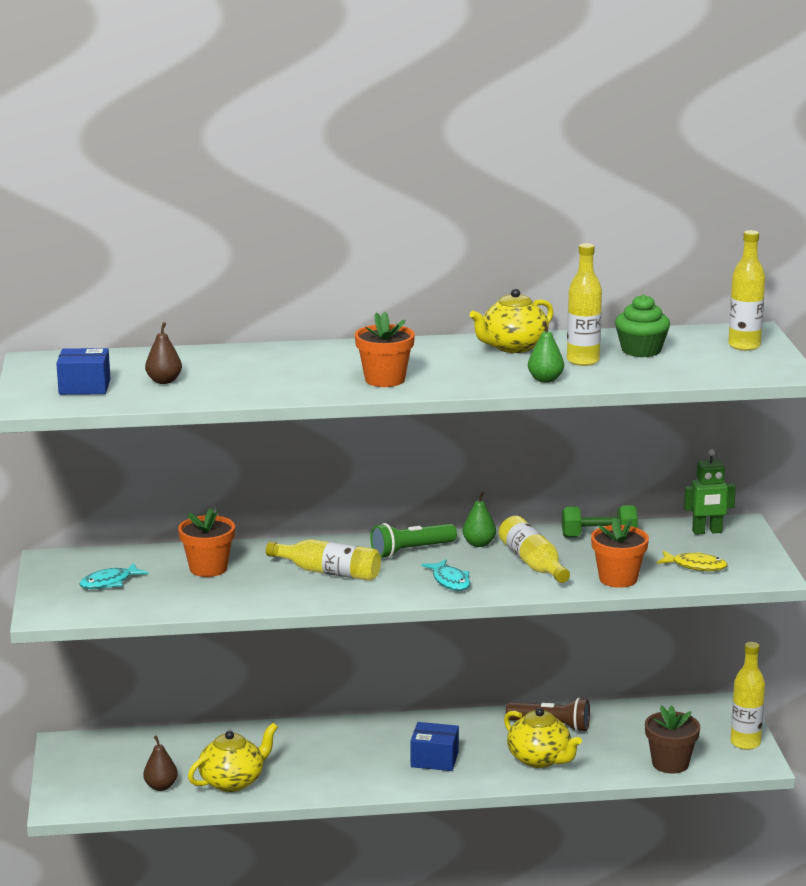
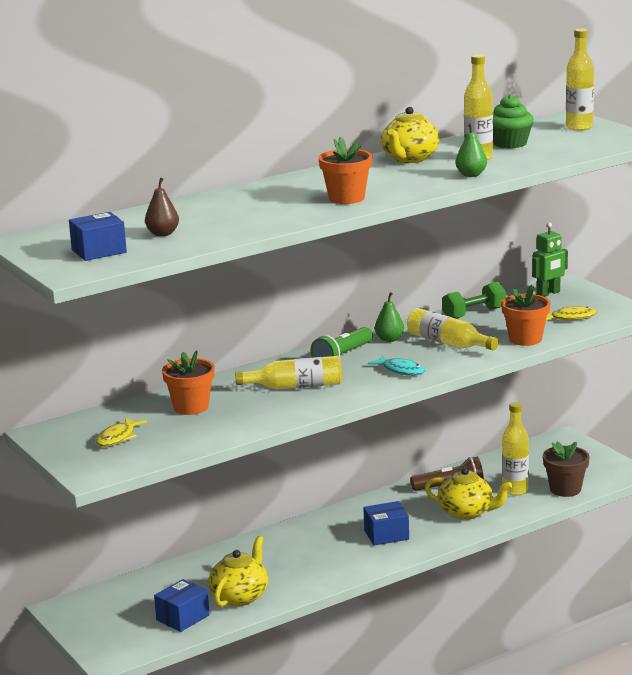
camera: 25 degrees left, 0 degrees up
turquoise fish [79,563,148,589] -> yellow fish [96,417,147,447]
brown pear [143,735,178,791] -> blue box [154,579,210,632]
yellow bottle [730,642,765,750] -> yellow bottle moved to [502,402,529,496]

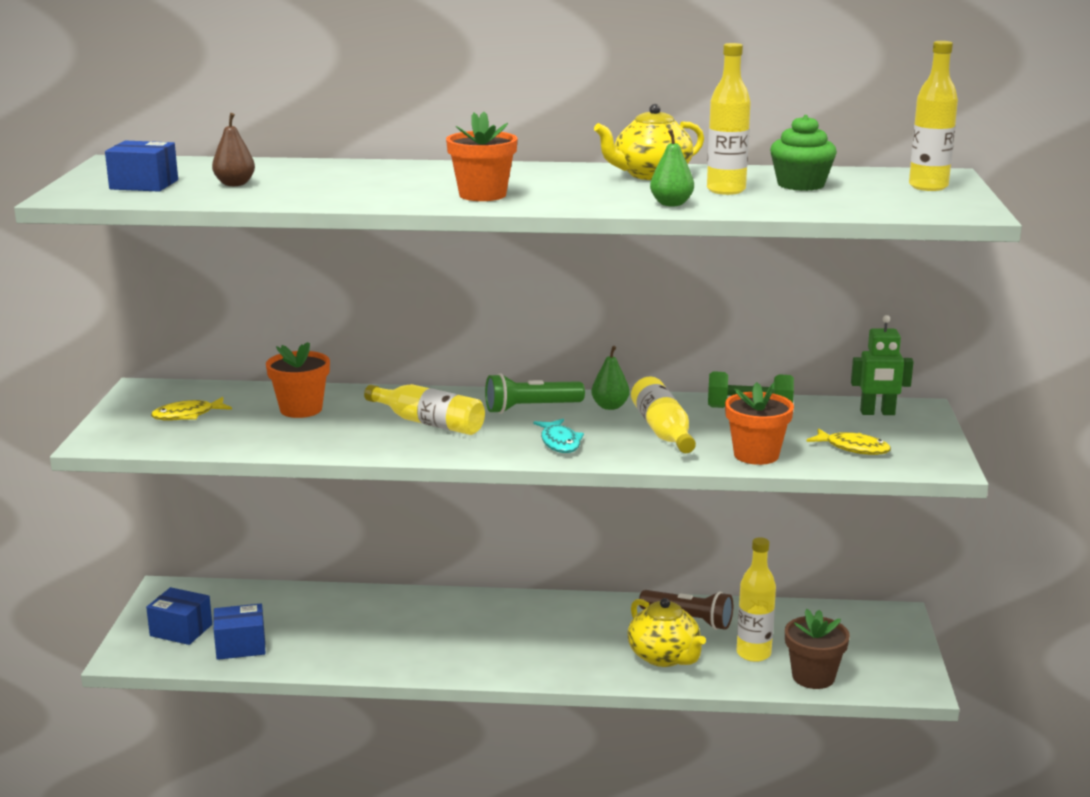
camera: 35 degrees right, 0 degrees up
yellow teapot [208,536,268,607] -> none
blue box [363,501,409,546] -> blue box moved to [146,587,212,645]

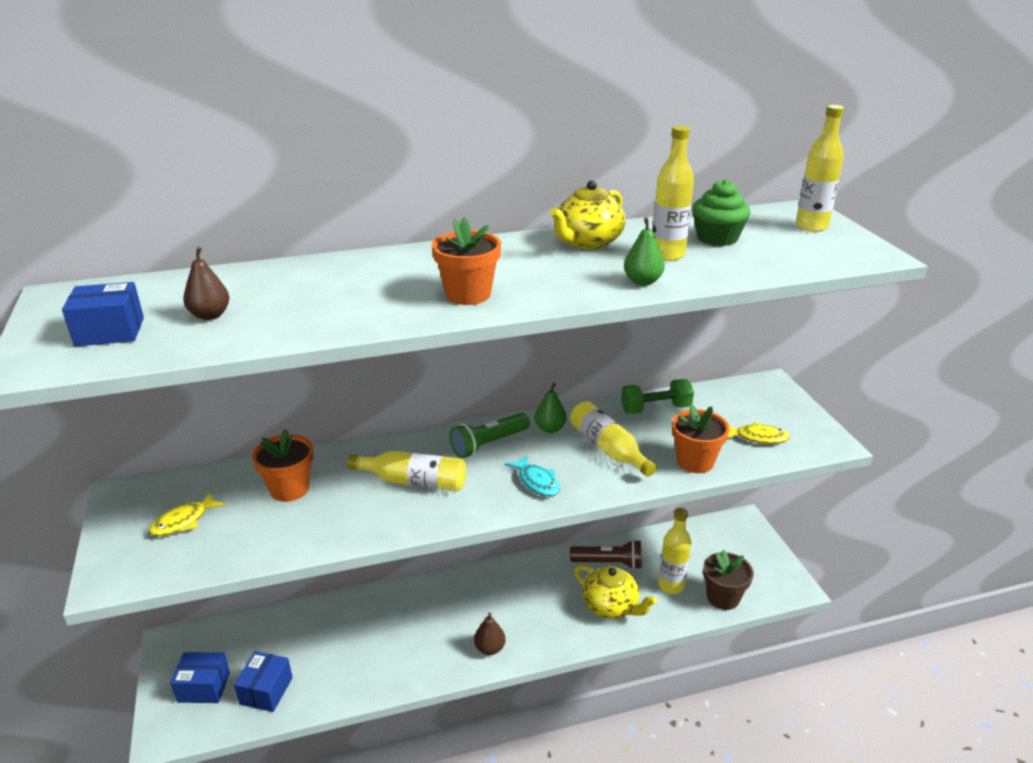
camera: 20 degrees left, 10 degrees up
blue box [213,603,265,660] -> blue box turned 45 degrees counterclockwise [234,651,293,712]
green robot [851,315,914,415] -> none
none -> brown pear [474,612,505,655]

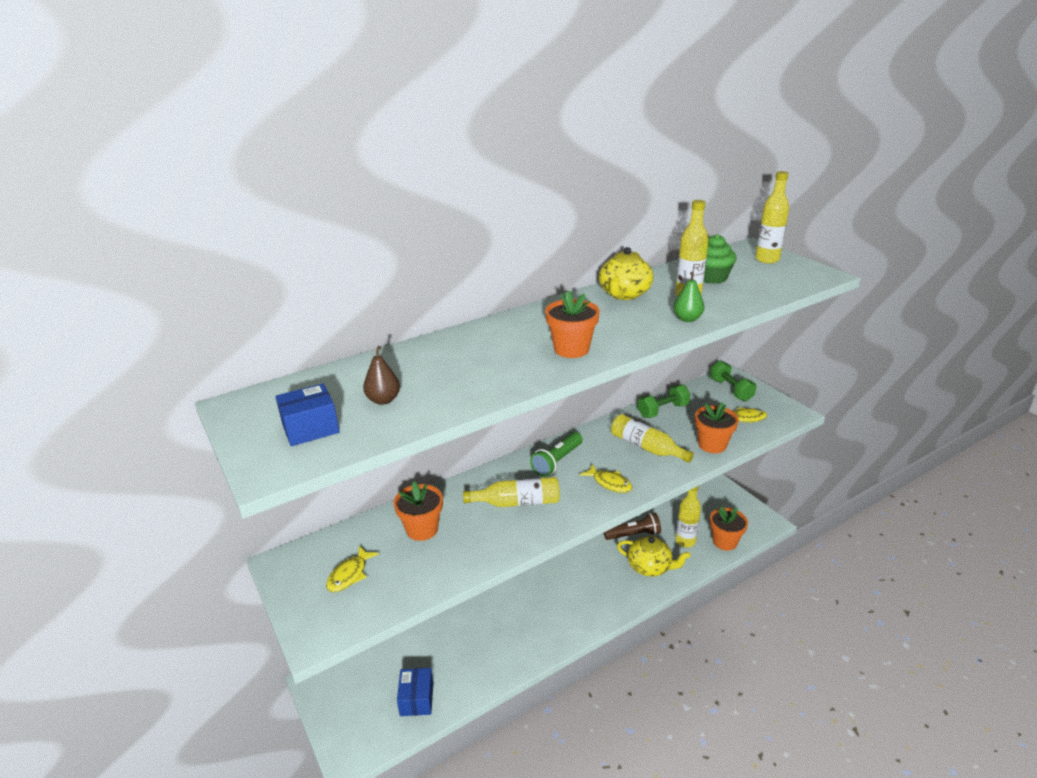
camera: 15 degrees left, 0 degrees up
blue box [170,652,230,703] -> none
brown pear [474,612,505,655] -> none
turquoise fish [505,455,560,497] -> yellow fish [580,464,632,493]
green pear [535,383,567,433] -> none
brown flower pot [703,550,754,610] -> orange flower pot [710,506,748,551]
none -> green dumbbell [710,361,756,401]

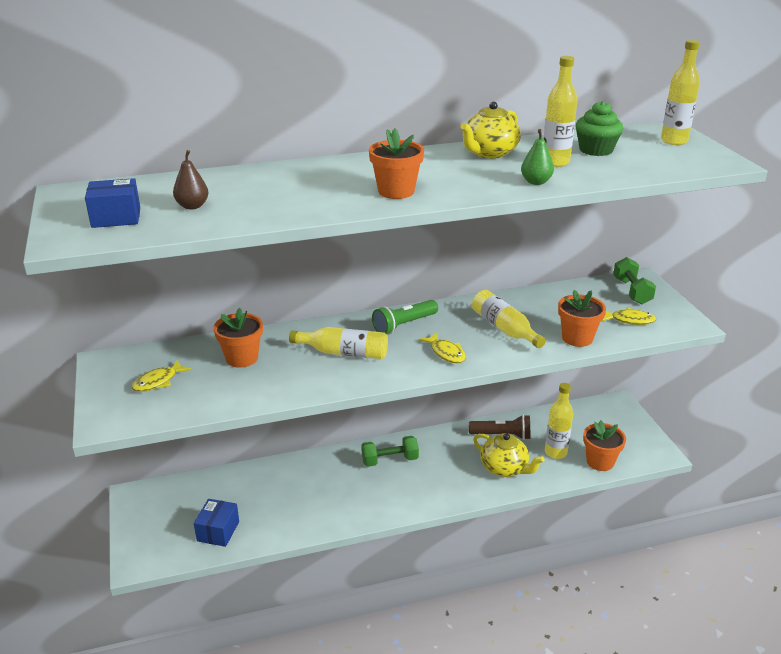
camera: 15 degrees right, 0 degrees up
green dumbbell [638,384,691,418] -> green dumbbell moved to [361,436,419,467]

